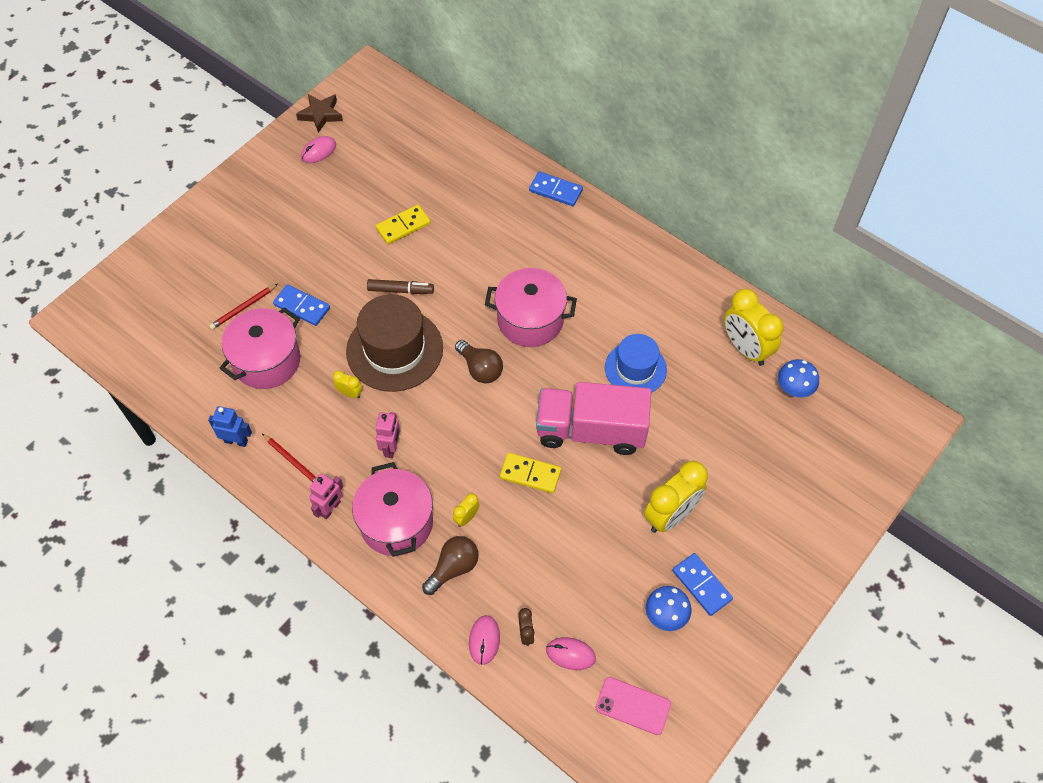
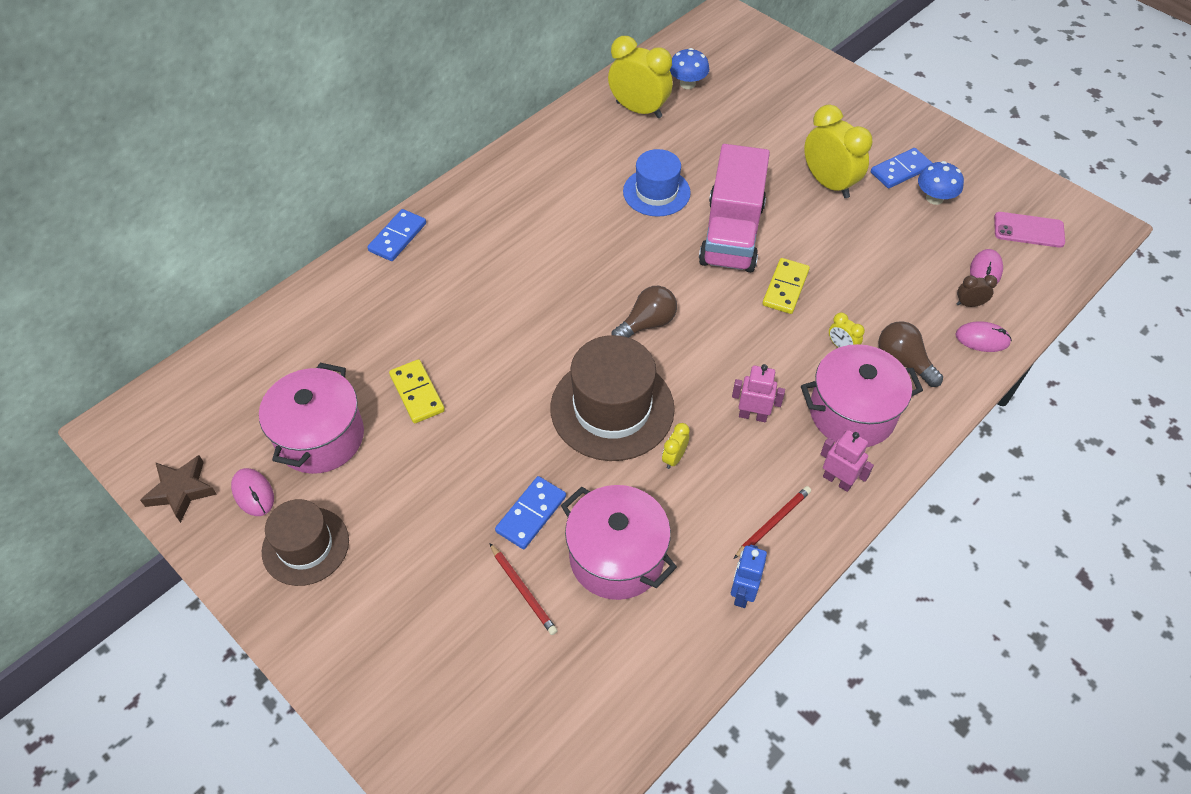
camera: 85 degrees left, 5 degrees down
brown marker [367,279,434,294] -> none
pink pot [485,268,577,347] -> pink pot moved to [259,363,364,474]
pink phone [595,677,671,735] -> pink phone turned 75 degrees clockwise [994,212,1065,248]
yellow clock [724,289,784,366] -> yellow clock turned 120 degrees counterclockwise [608,36,673,118]
none -> brown hat [262,499,349,586]

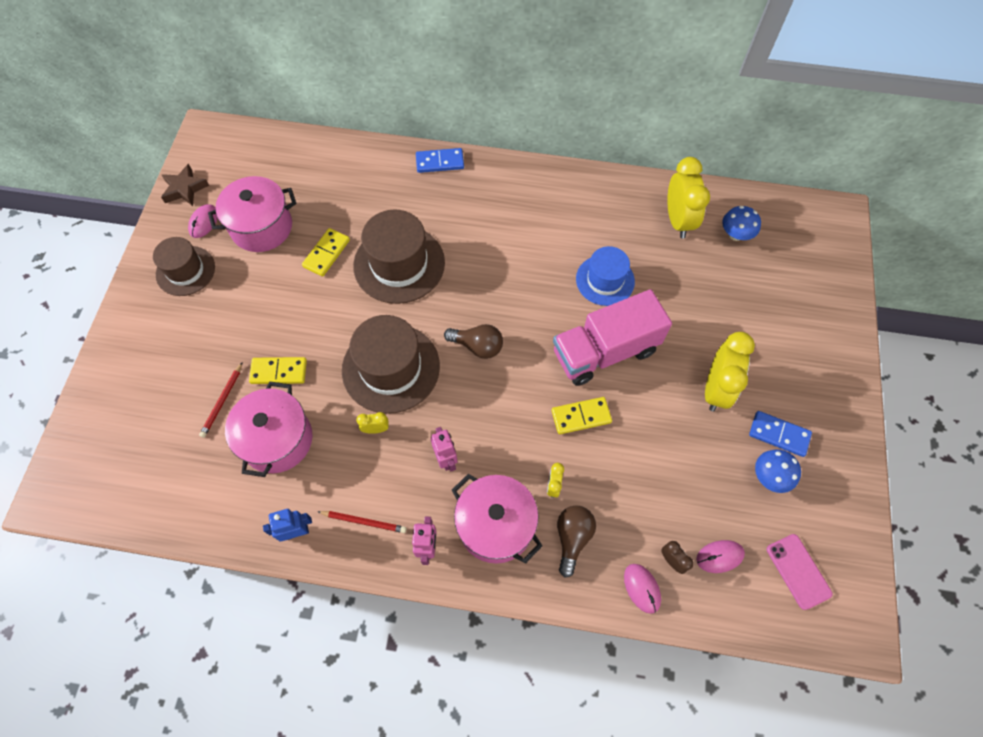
camera: 55 degrees right, 10 degrees up
blue domino [495,476,566,549] -> yellow domino [249,357,307,384]
none -> brown hat [353,209,445,304]

